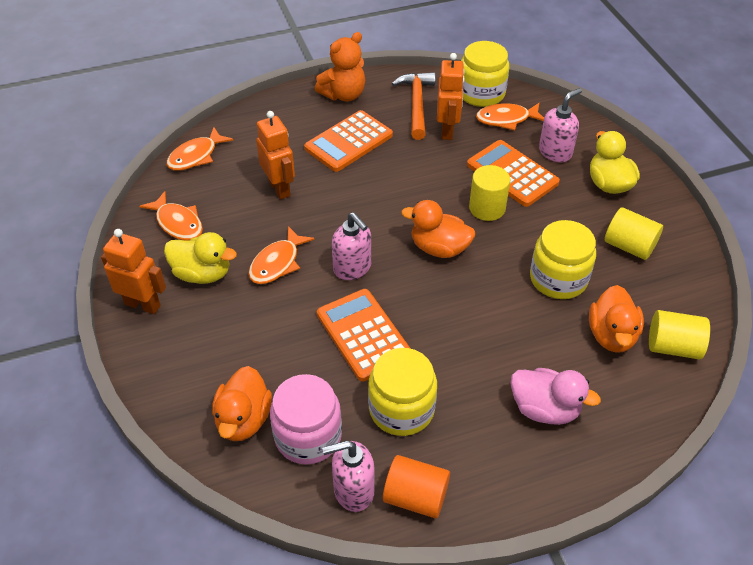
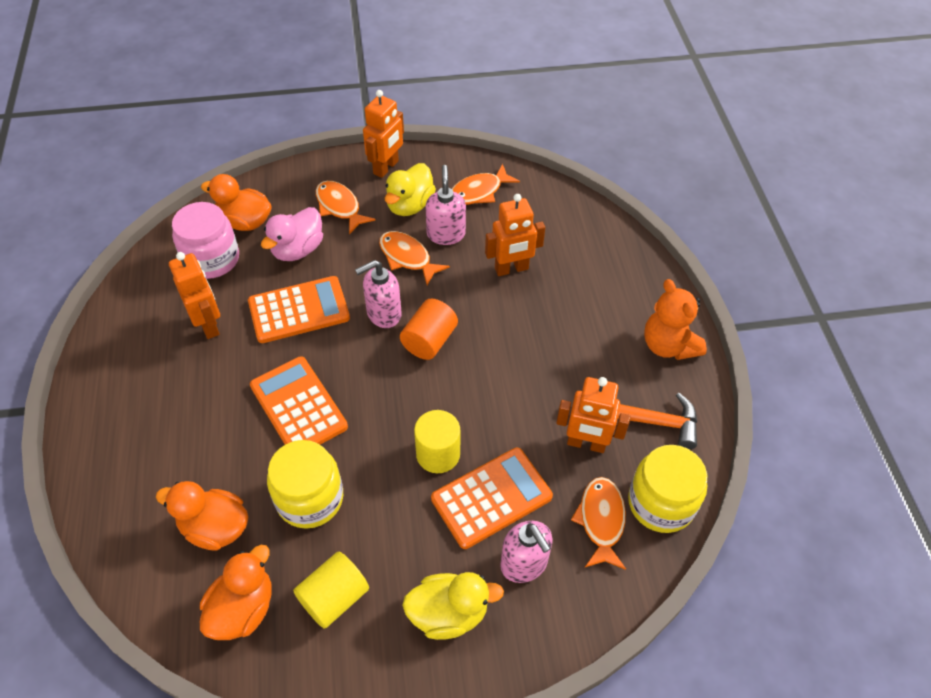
camera: 100 degrees right, 5 degrees up
orange fish [166,127,233,171] -> orange fish moved to [316,181,376,234]
orange calculator [304,110,393,172] -> orange calculator moved to [250,356,348,445]
pink soap dispenser [322,440,374,512] -> pink soap dispenser moved to [425,165,466,245]
yellow jar [368,348,437,436] -> orange robot [169,252,220,339]
orange cylinder [383,455,450,518] -> orange cylinder moved to [400,299,458,360]
orange duck [401,200,475,258] -> orange duck moved to [200,545,272,640]
pink duck [510,368,601,425] -> pink duck moved to [261,207,323,261]
yellow cylinder [649,310,710,360] -> none

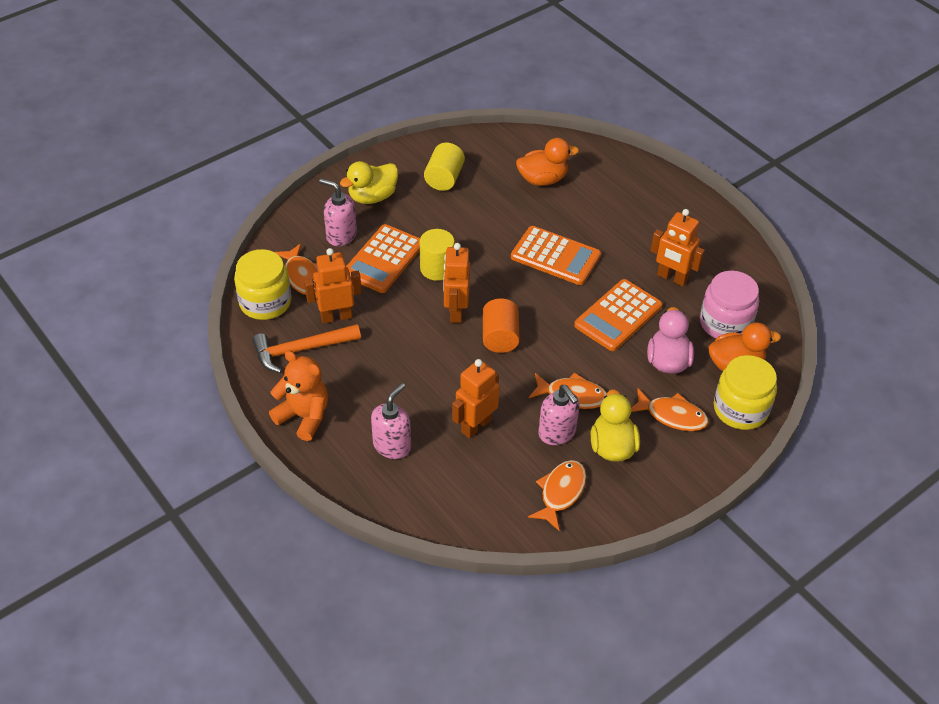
camera: 150 degrees right, 5 degrees down
orange duck [200,545,272,640] -> none
yellow jar [267,440,343,529] -> yellow jar moved to [714,355,777,430]
pink soap dispenser [355,260,402,328] -> pink soap dispenser moved to [371,383,411,459]
orange robot [363,90,404,178] -> orange robot moved to [443,243,470,323]

